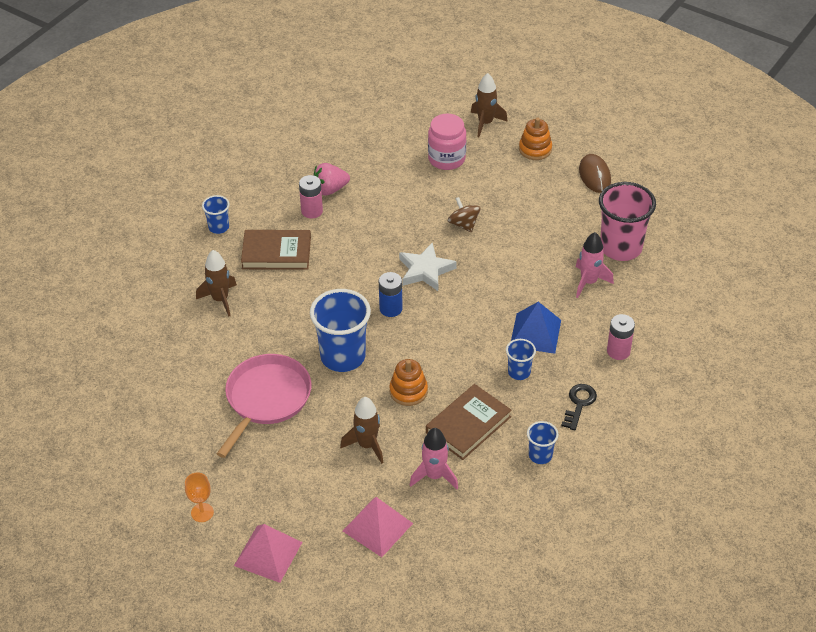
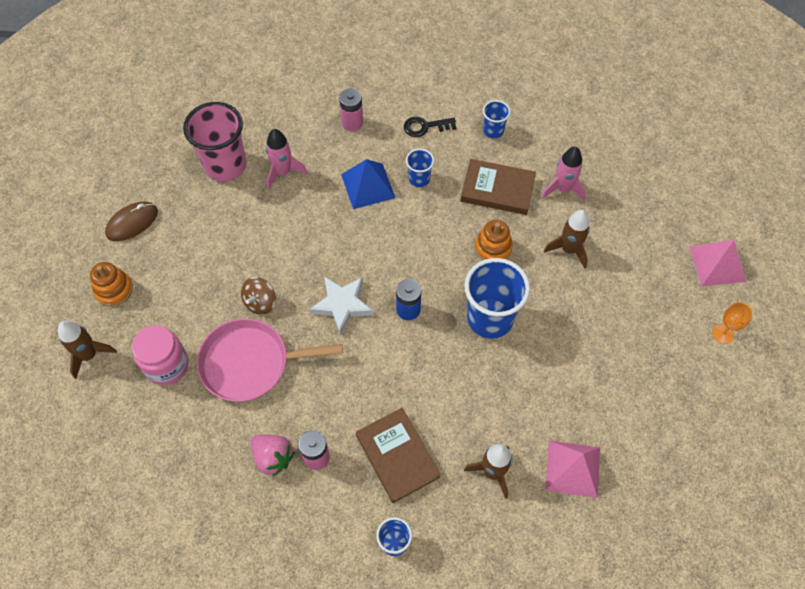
camera: 120 degrees left, 15 degrees up
pink pan [217,354,312,458] -> pink pan moved to [197,318,343,402]
pink pyramid [343,497,413,557] -> pink pyramid moved to [545,440,600,498]

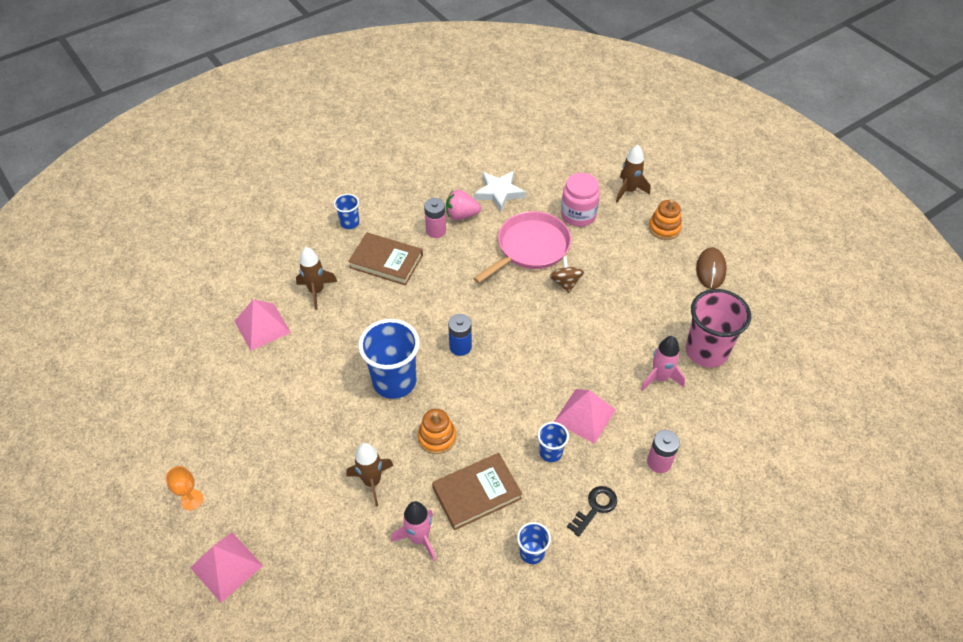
camera: 140 degrees right, 10 degrees down
white star [309,276,373,335] -> white star moved to [474,171,526,212]
blue pyramid [341,159,395,209] -> pink pyramid [554,389,616,444]

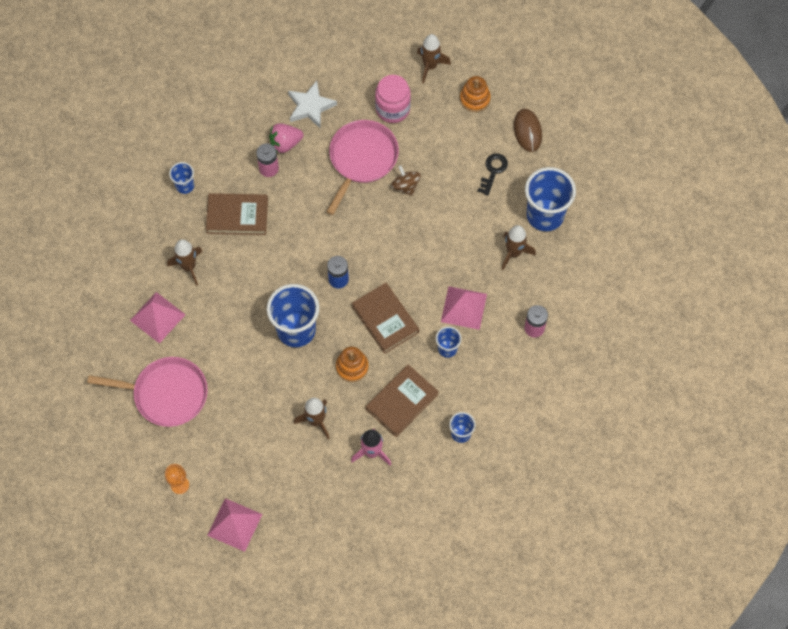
camera: 20 degrees left, 15 degrees up
black key [567,486,617,537] -> black key moved to [477,153,508,196]
pink rocket [641,336,685,391] -> brown rocket [502,225,536,270]
pink cup [686,289,751,368] -> blue cup [525,167,576,231]
none -> pink pan [87,357,208,427]
none -> brown book [352,283,419,354]

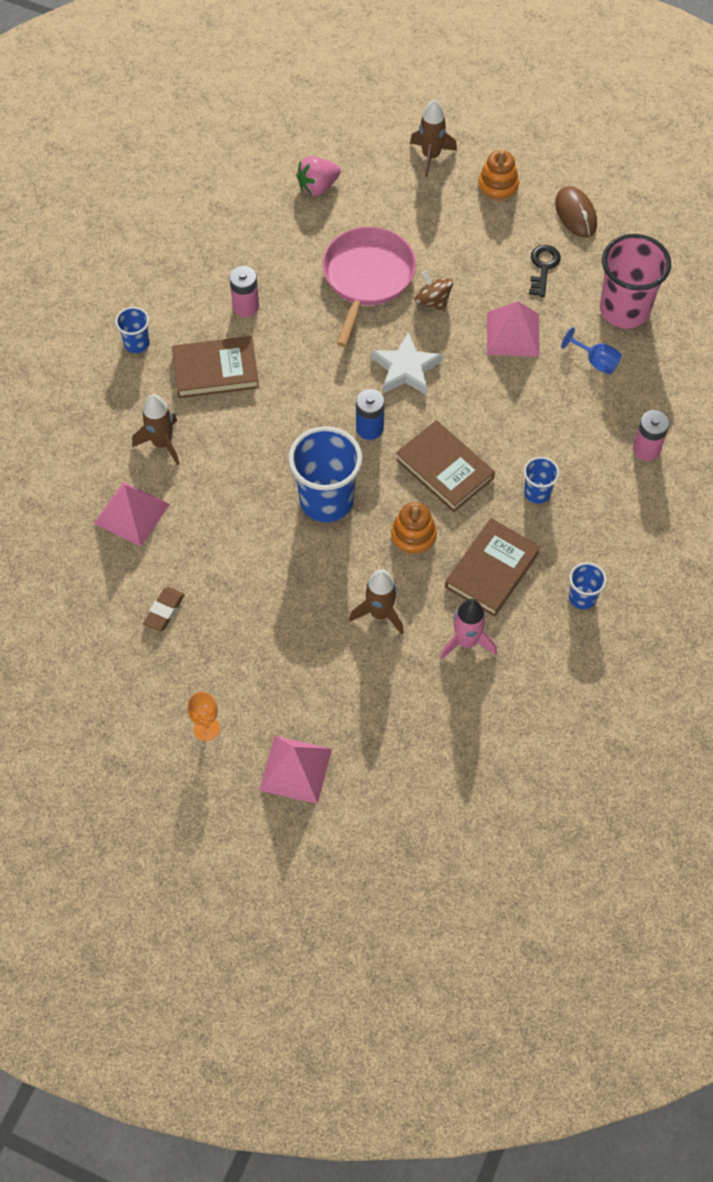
camera: 10 degrees left, 5 degrees down
pink pan [87,357,208,427] -> brown eraser [143,587,185,632]
pink strawberry [269,123,303,153] -> pink strawberry moved to [296,156,341,196]
white star [288,81,337,129] -> white star moved to [372,332,443,395]
pink jar [375,75,411,123] -> none
pink pyramid [441,286,487,330] -> pink pyramid moved to [487,301,540,357]
brown rocket [502,225,536,270] -> blue goblet [561,327,622,375]
blue cup [525,167,576,231] -> pink cup [600,234,671,329]

